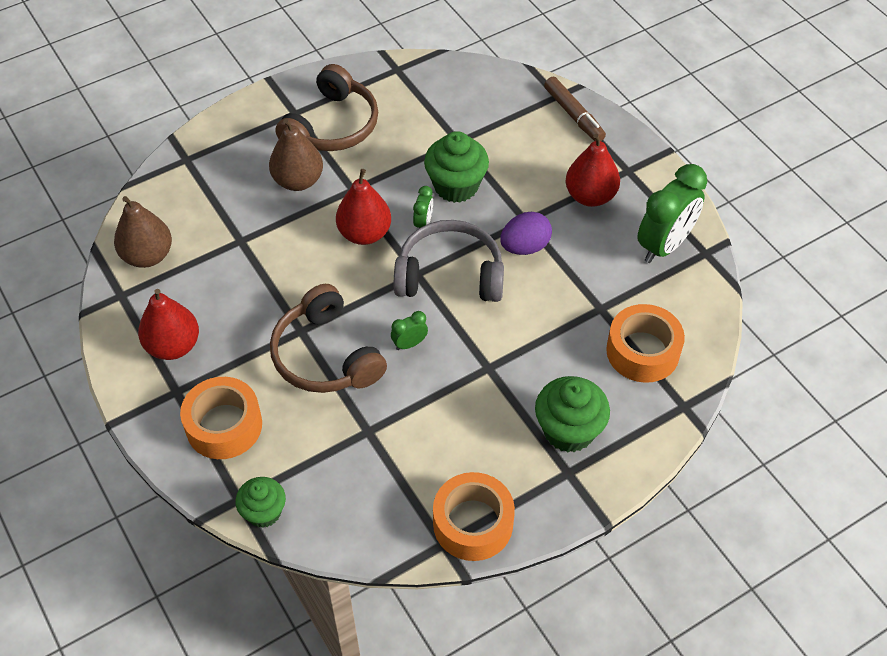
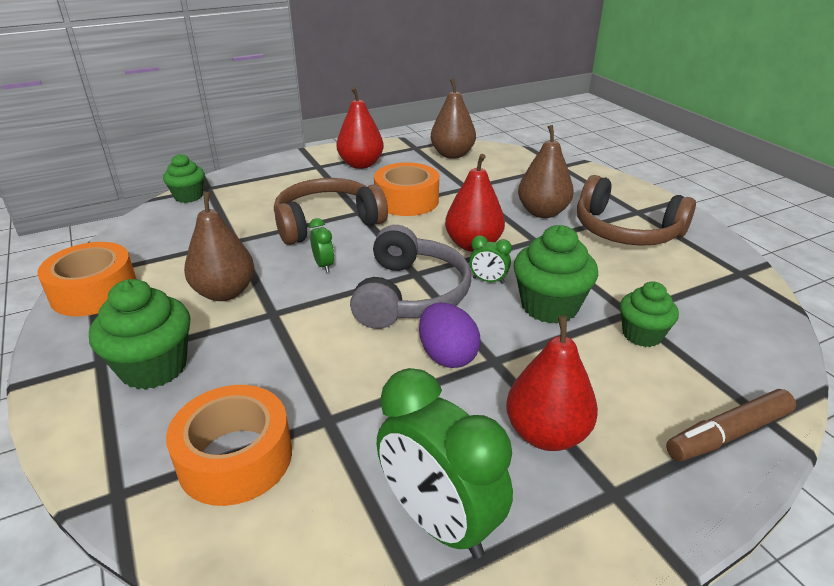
camera: 95 degrees right, 20 degrees down
orange tape [180,377,262,459] -> orange tape moved to [374,162,439,216]
none -> brown pear [184,192,254,301]
none -> green cupcake [620,281,679,347]

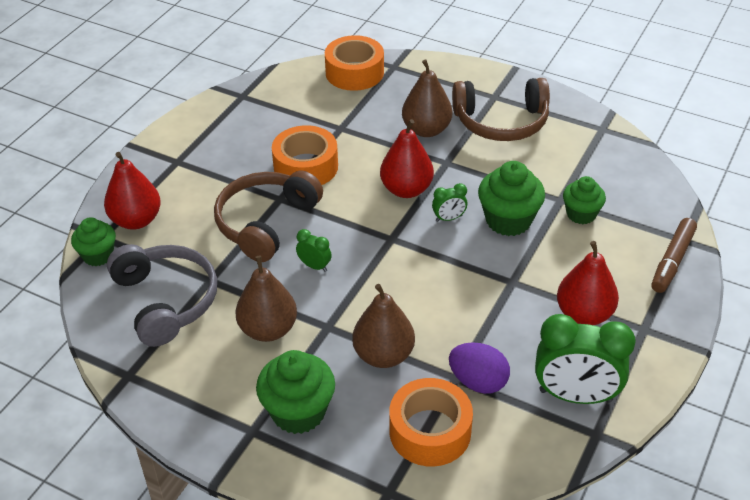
camera: 35 degrees left, 10 degrees up
orange tape [37,242,136,316] -> orange tape moved to [325,35,384,91]
red pear [336,87,384,169] -> red pear moved to [104,152,161,230]
grey headphones [350,225,471,329] -> grey headphones moved to [107,244,217,347]
purple egg [419,303,481,368] -> purple egg moved to [449,342,510,394]
brown pear [431,78,476,159] -> brown pear moved to [352,284,415,368]

